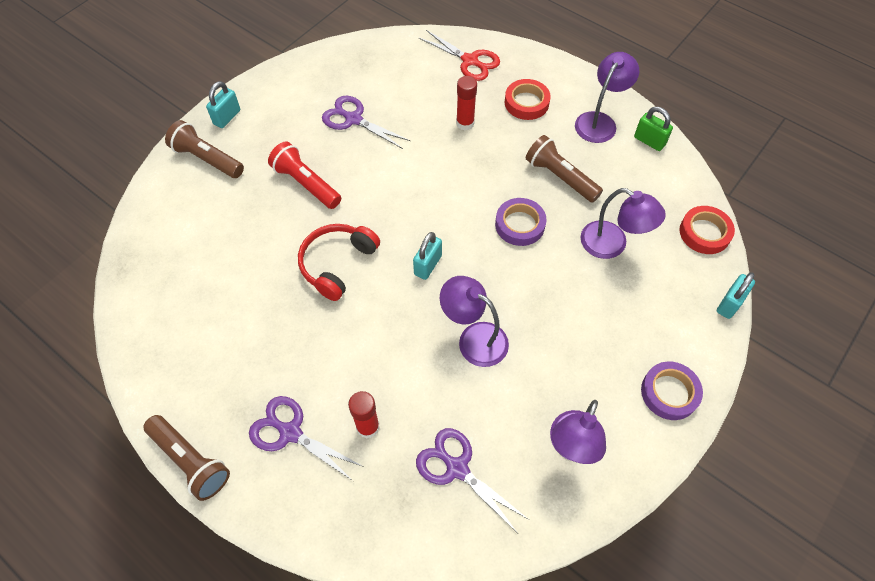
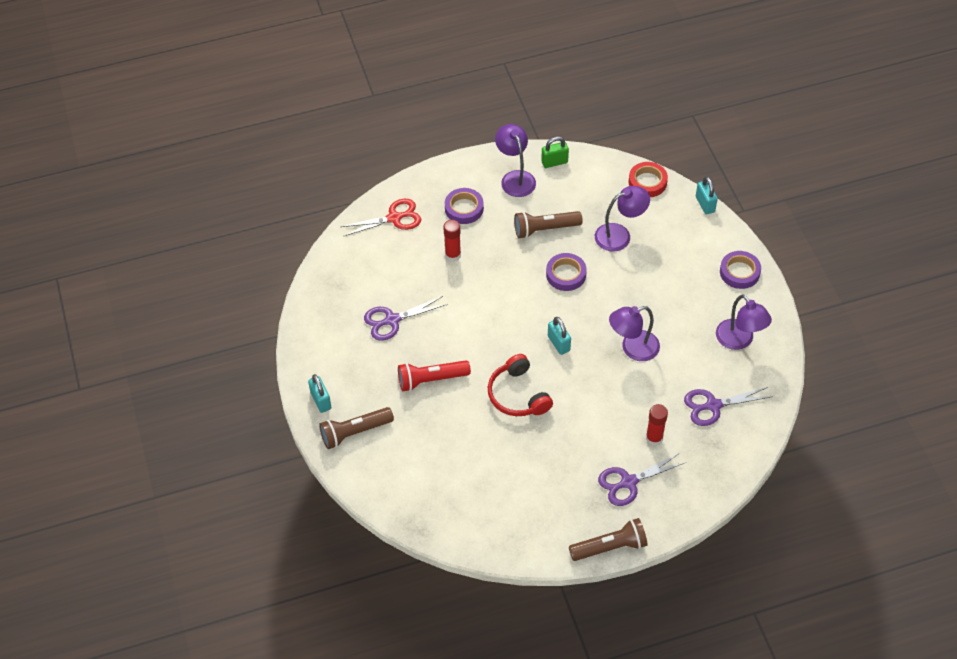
camera: 55 degrees left, 5 degrees down
red tape [505,79,551,120] -> purple tape [445,188,484,224]

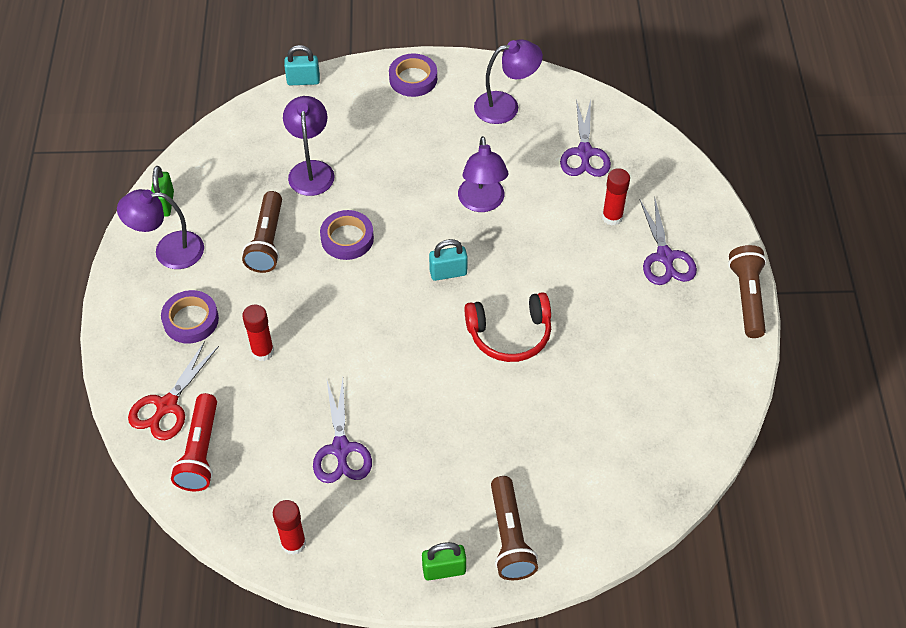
camera: 75 degrees left, 0 degrees up
turquoise padlock [308,374,331,413] -> green padlock [422,542,466,581]
red scissors [341,199,421,236] -> red scissors turned 150 degrees counterclockwise [128,341,219,440]
red flashlight [398,360,471,392] -> red flashlight moved to [171,393,217,491]
red tape [629,162,668,197] -> none
none -> red glue stick [273,500,306,555]

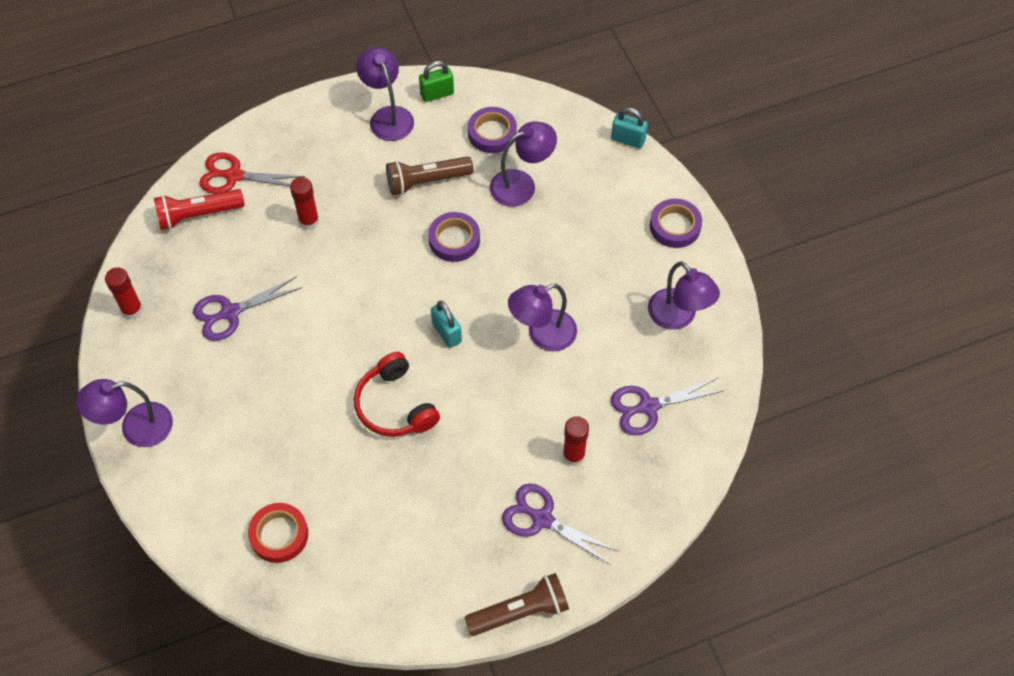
camera: 70 degrees right, 5 degrees up
purple tape [161,290,219,343] -> purple tape moved to [468,107,517,153]
turquoise padlock [284,45,320,85] -> turquoise padlock turned 45 degrees counterclockwise [611,107,648,149]
green padlock [422,542,466,581] -> purple lamp [76,379,173,447]
brown flashlight [491,476,538,580] -> none
purple scissors [640,196,697,285] -> purple scissors turned 60 degrees clockwise [502,483,618,565]
none -> red tape [248,503,308,563]

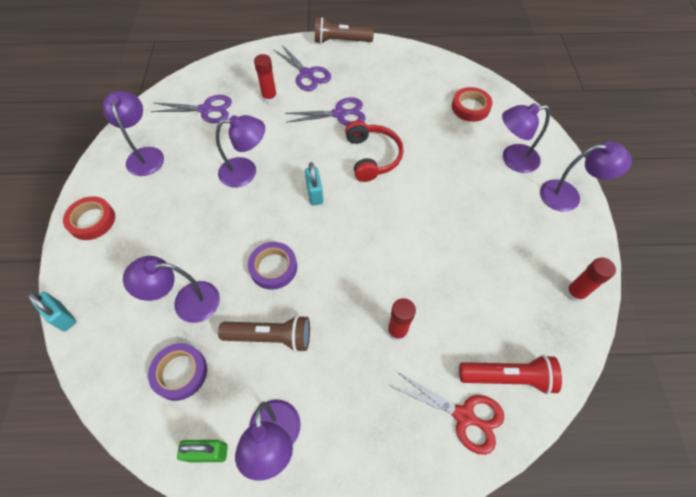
camera: 160 degrees left, 0 degrees up
purple scissors [193,276,302,341] -> purple scissors moved to [285,97,366,126]
purple tape [650,199,702,248] -> red tape [63,196,115,240]
none -> purple lamp [502,103,550,173]

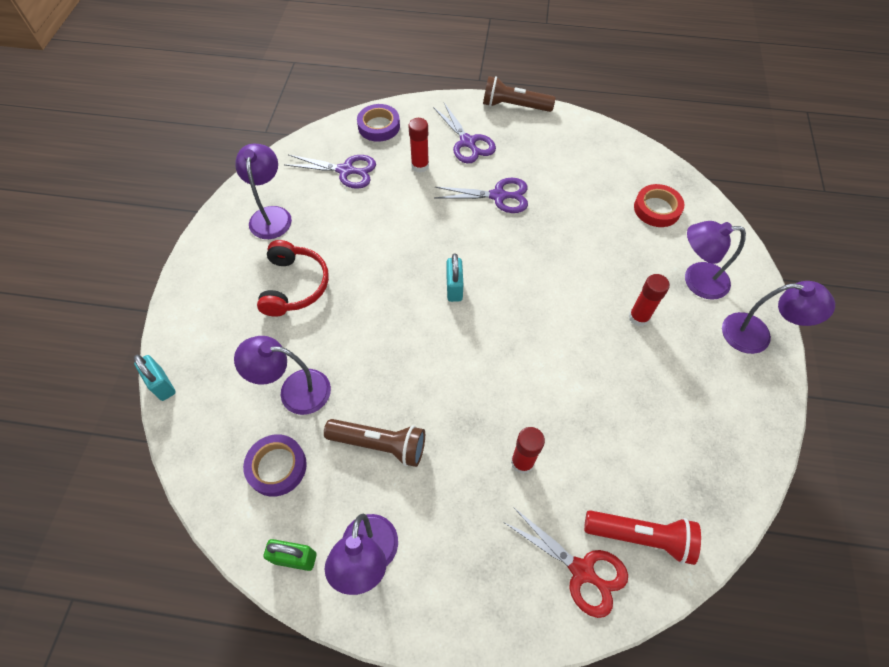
camera: 10 degrees right, 0 degrees up
red tape [63,196,115,240] -> none
purple lamp [216,115,265,187] -> none
purple tape [248,242,297,290] -> purple tape moved to [357,104,400,142]
red headphones [345,120,404,182] -> red headphones moved to [257,240,329,317]
red glue stick [565,257,616,302] -> red glue stick moved to [628,274,670,326]

